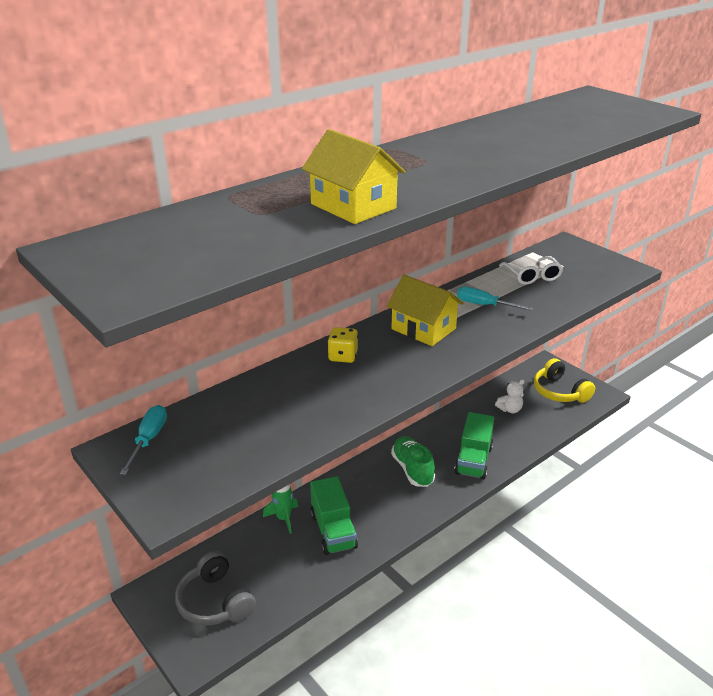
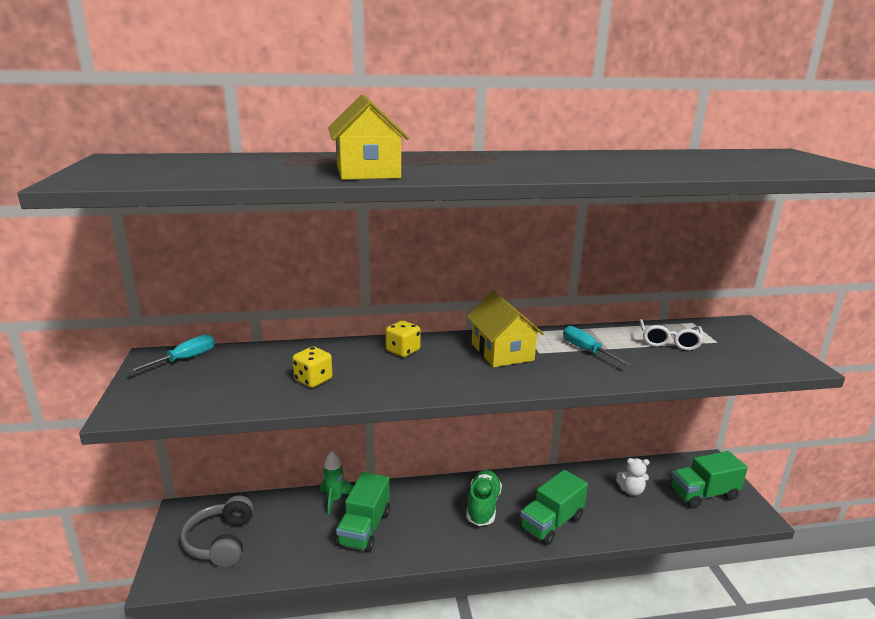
camera: 30 degrees right, 10 degrees down
yellow headphones [534,358,595,403] -> green truck [670,451,748,509]
none -> yellow dice [292,347,333,388]

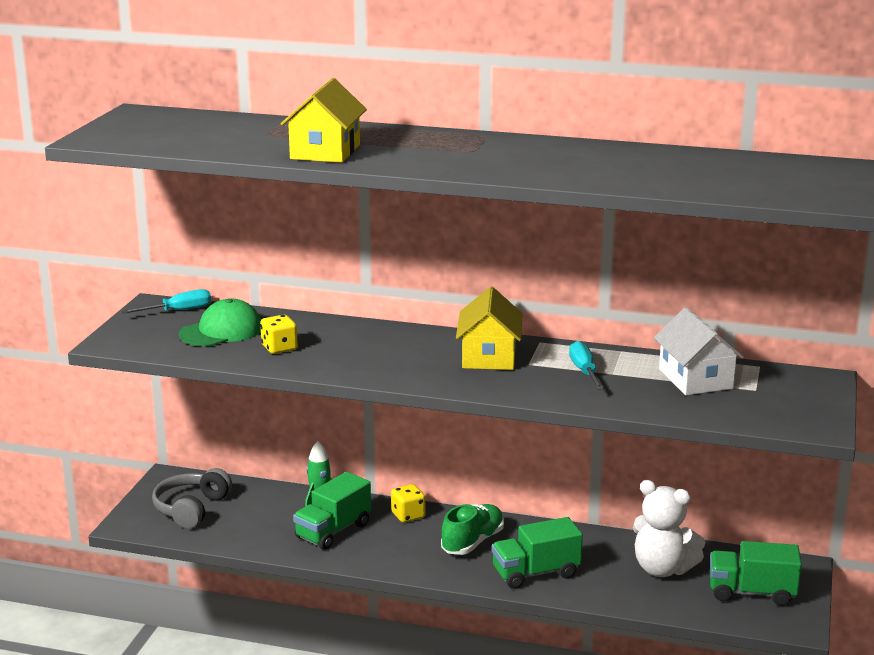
camera: 25 degrees right, 0 degrees up
yellow dice [385,321,421,357] -> yellow dice moved to [391,484,425,523]
white teddy bear [616,458,650,496] -> white teddy bear [633,480,705,577], size x1.87
white glasses [639,319,704,350] -> white house [654,307,744,395]
none -> green cap [179,299,261,347]

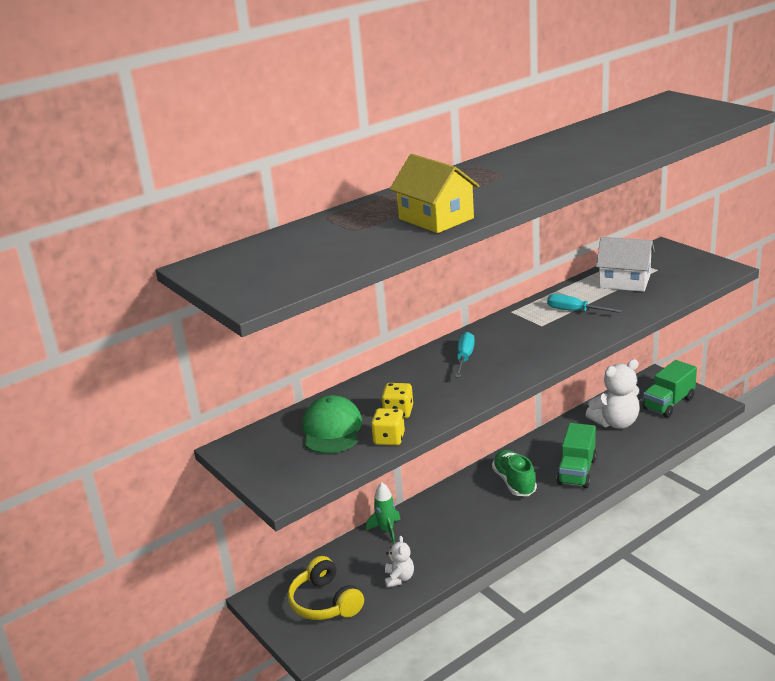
camera: 50 degrees left, 5 degrees up
turquoise screwdriver [122,289,211,313] -> turquoise screwdriver moved to [455,332,475,378]
grey headphones [152,468,232,529] -> yellow headphones [288,556,364,620]
green truck [293,472,371,550] -> none
yellow dice [391,484,425,523] -> yellow dice moved to [371,408,405,446]
yellow house [456,287,523,370] -> none
none -> white teddy bear [385,536,414,588]

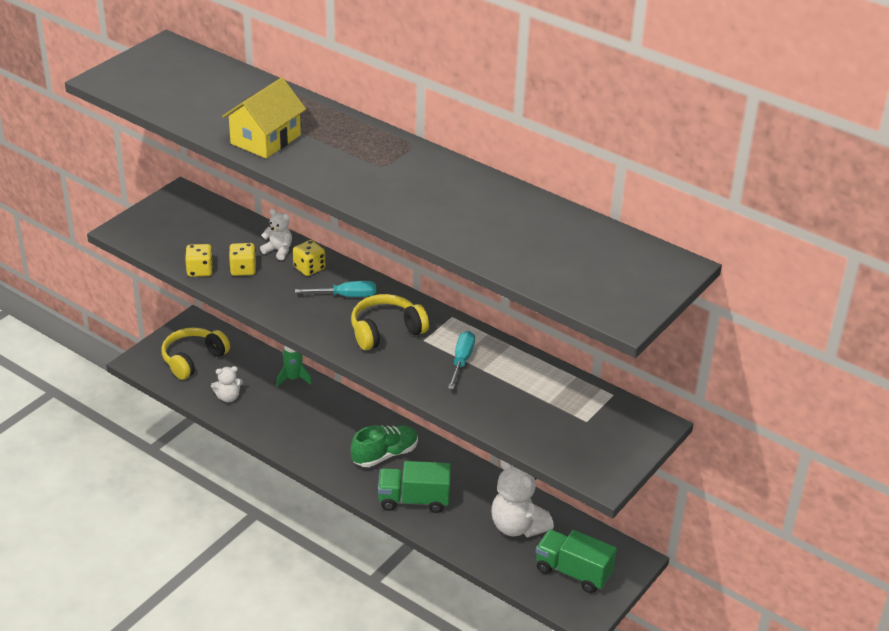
camera: 70 degrees right, 10 degrees up
green cap [302,395,363,454] -> none
white house [596,237,655,292] -> none
none -> white teddy bear [260,209,292,260]
none -> yellow dice [293,240,325,276]
none -> yellow headphones [351,294,429,350]

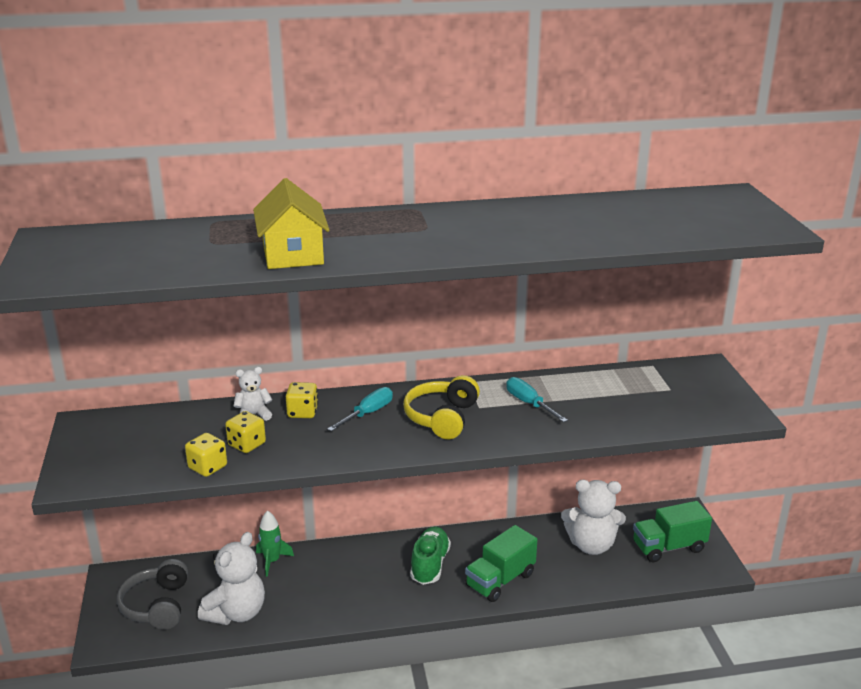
camera: 45 degrees left, 10 degrees down
yellow headphones [161,327,230,380] -> grey headphones [117,559,188,630]
white teddy bear [211,366,243,402] -> white teddy bear [198,532,265,625], size x1.87

